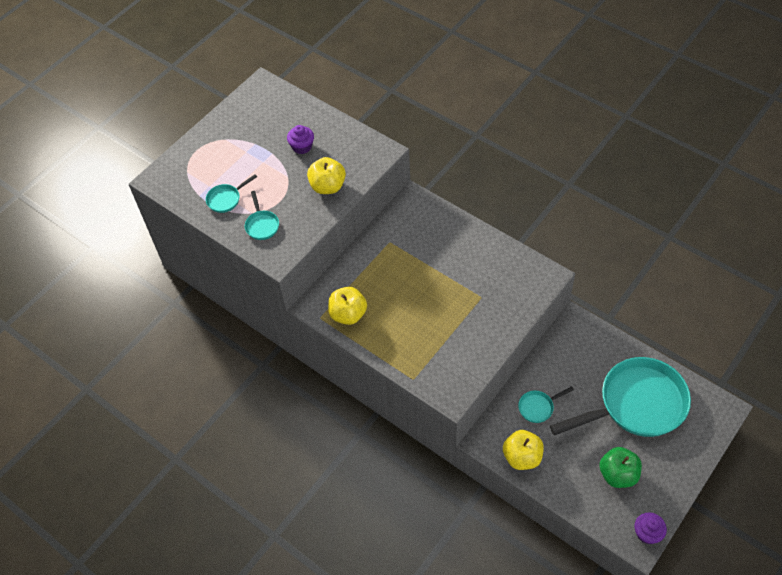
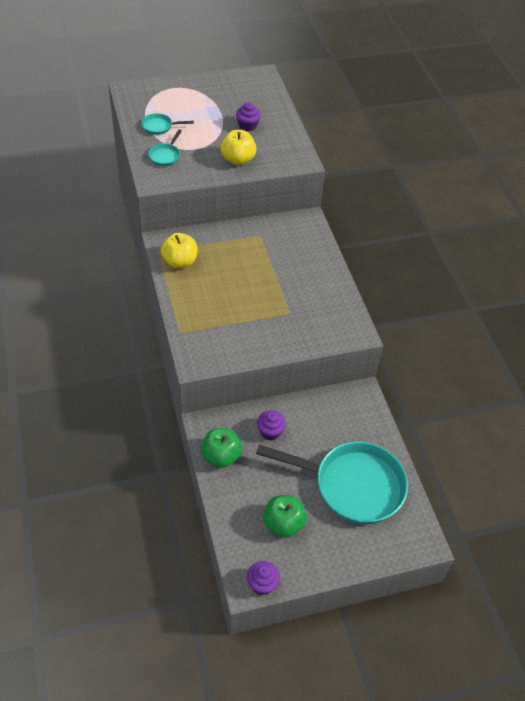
camera: 30 degrees right, 5 degrees down
yellow apple [503,430,544,470] -> green apple [201,428,242,468]
turquoise pan [518,386,574,423] -> purple cupcake [257,410,286,440]

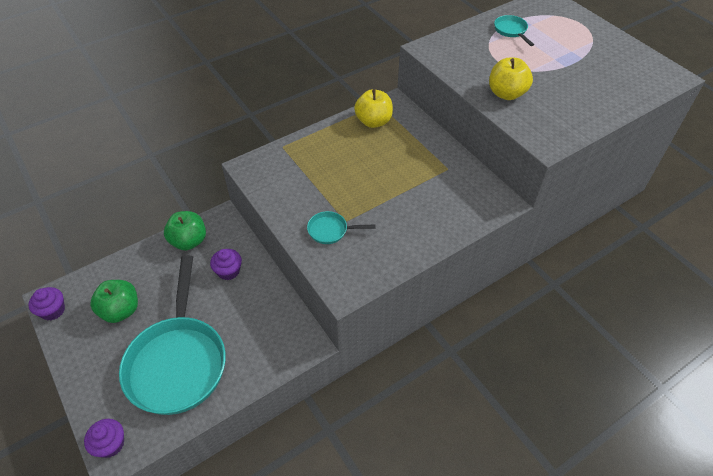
camera: 75 degrees right, 0 degrees up
turquoise pan [148,129,182,166] -> turquoise pan moved to [307,211,376,244]
purple cupcake [236,102,261,131] -> purple cupcake moved to [84,419,124,458]

